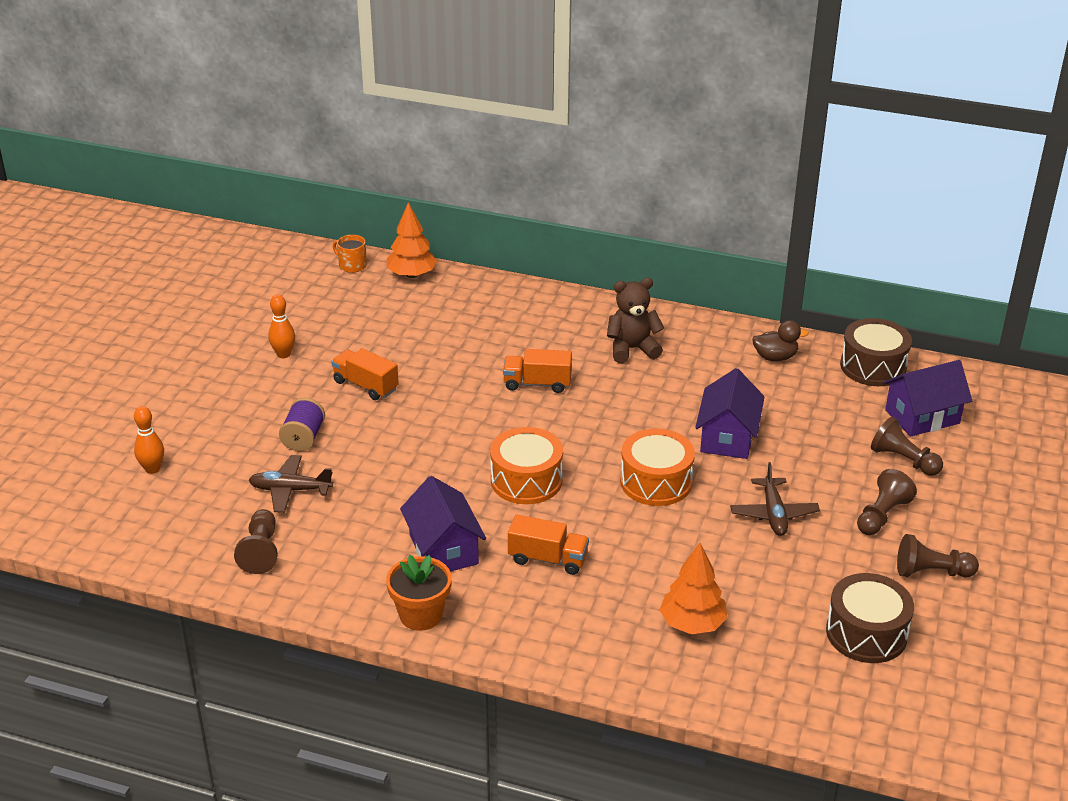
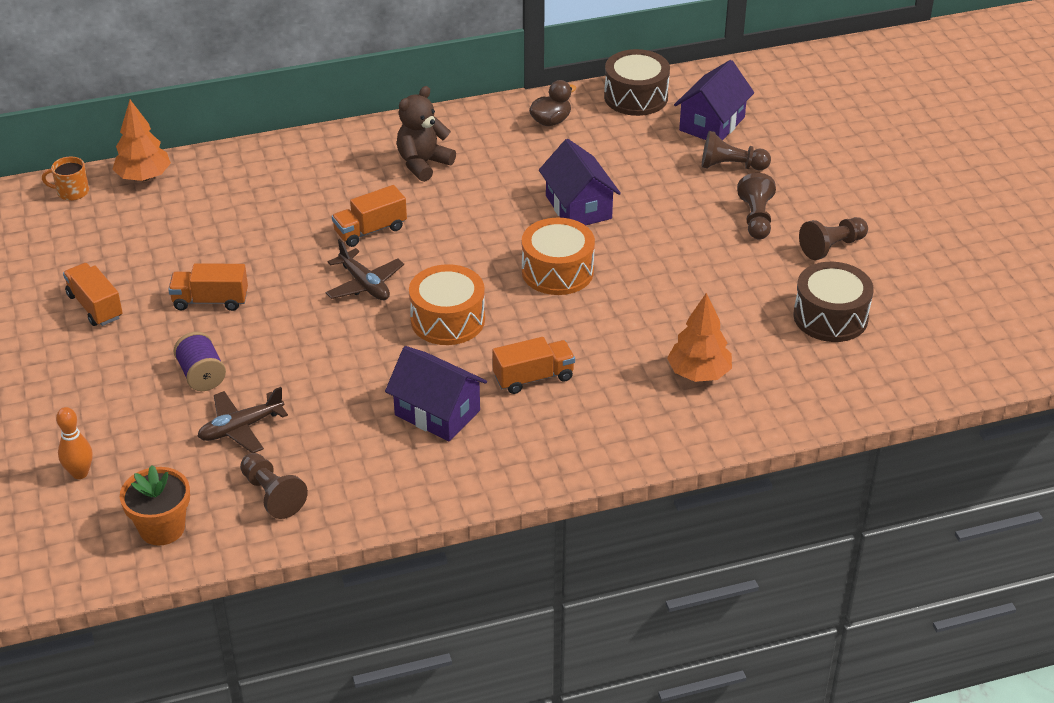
camera: 35 degrees left, 5 degrees up
orange bowling pin [268,294,295,358] -> orange truck [63,263,123,326]
orange flower pot [386,555,452,631] -> orange flower pot moved to [120,465,190,545]
brown plane [730,462,820,536] -> brown plane moved to [326,239,404,300]

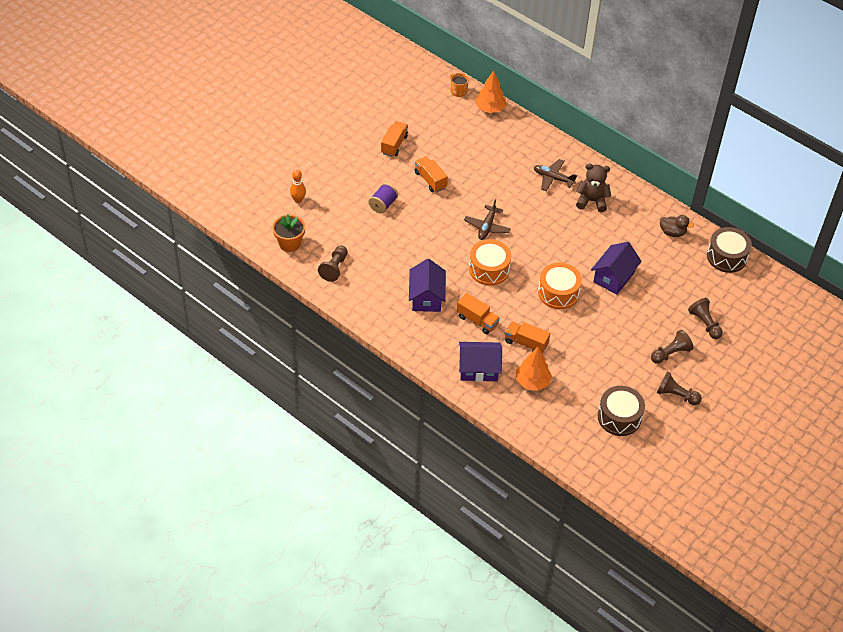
camera: 55 degrees right, 10 degrees up
brown plane [197,387,288,453] -> brown plane moved to [534,159,577,191]
orange truck [332,185,407,247] -> orange truck moved to [505,321,550,353]
purple house [674,60,754,140] -> purple house moved to [459,342,502,382]

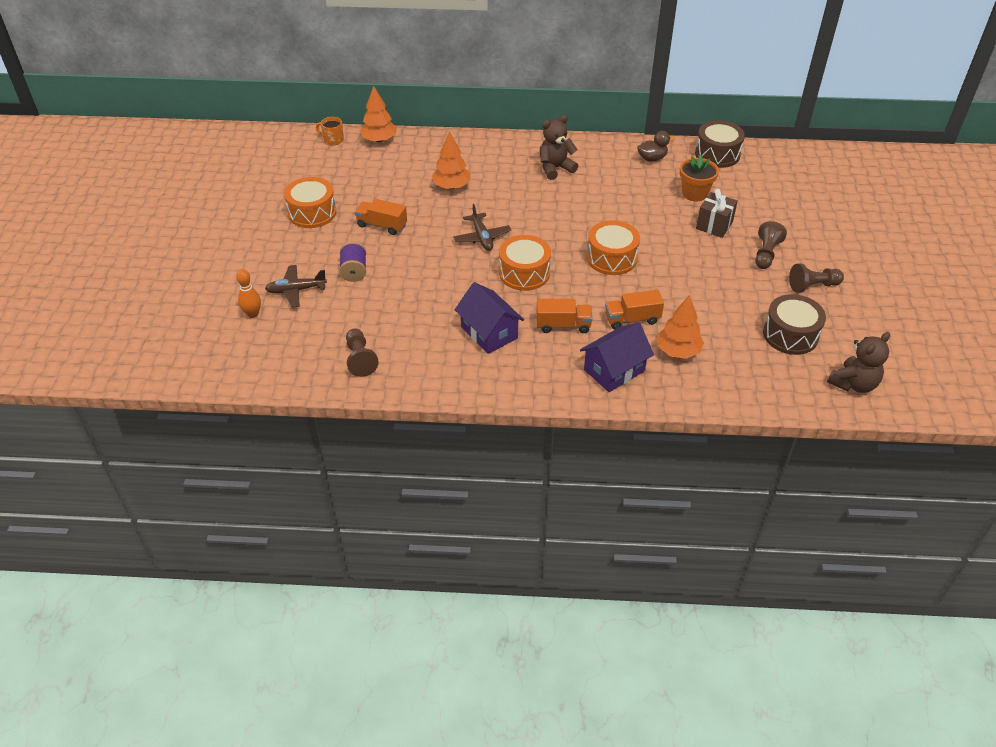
camera: 35 degrees left, 5 degrees down
orange flower pot [272,214,305,252] -> orange flower pot moved to [680,155,719,201]
orange truck [381,121,408,157] -> orange drum [284,177,336,228]
brown plane [534,159,577,191] -> brown plane moved to [265,265,327,308]
purple house [591,242,642,295] -> none
brown pawn [688,298,723,339] -> none
none -> orange tree [432,131,471,189]
none -> brown gift [696,189,738,238]
none -> brown teddy bear [827,332,890,393]

